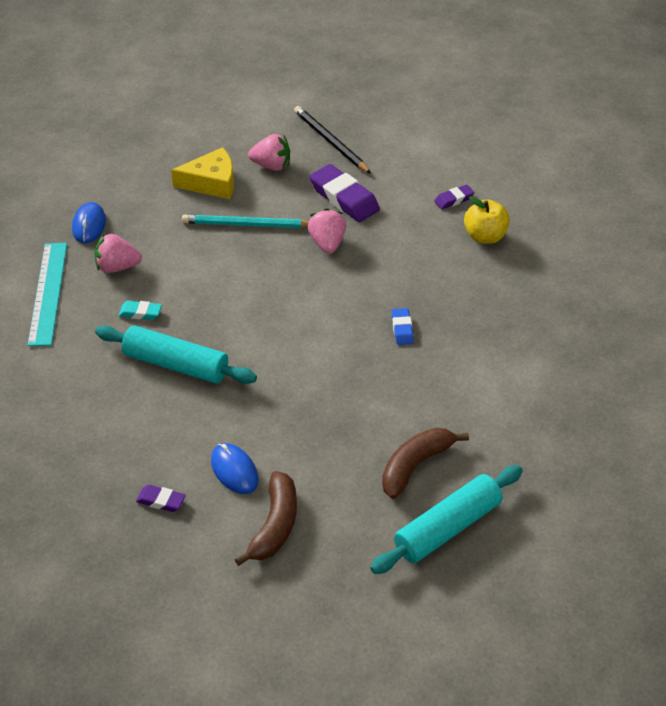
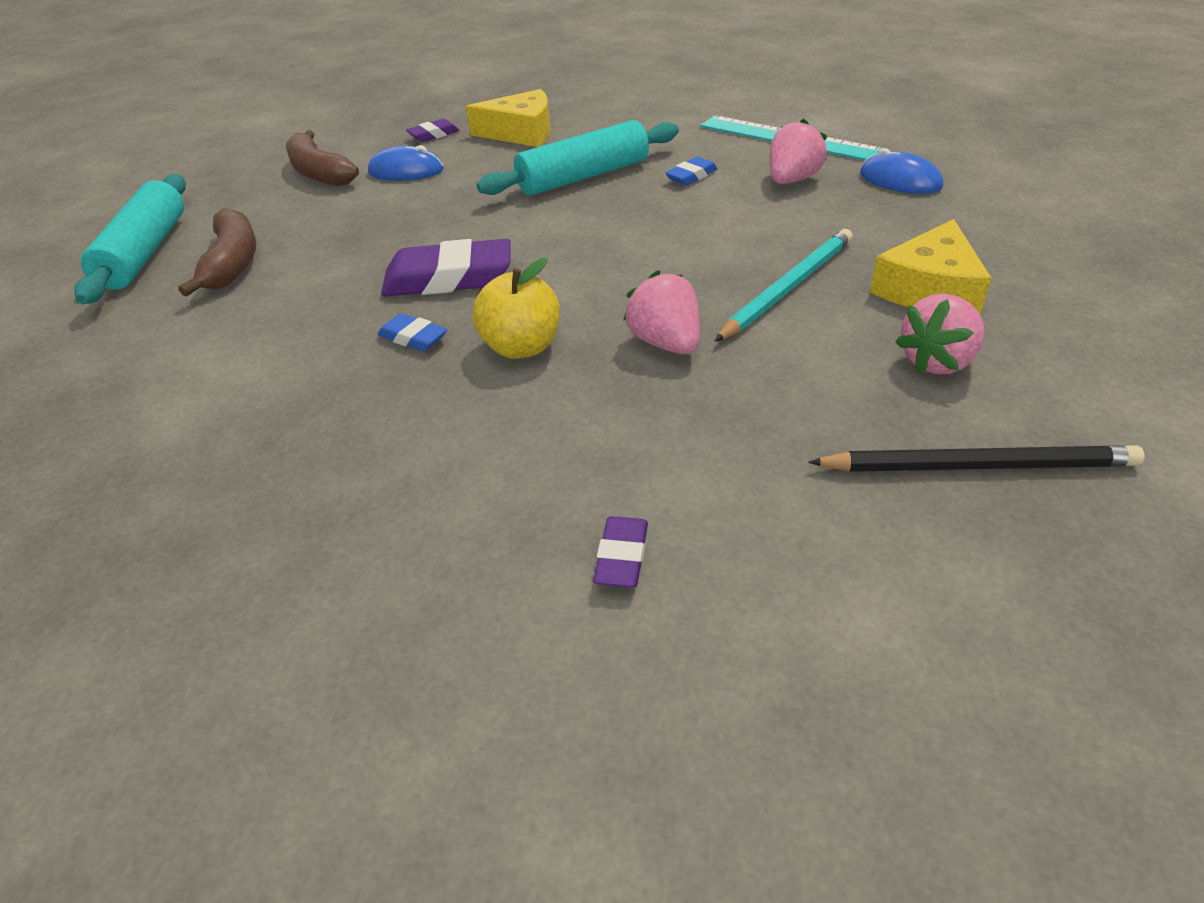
camera: 130 degrees right, 5 degrees down
turquoise eraser [119,301,162,320] -> blue eraser [666,157,718,185]
pink strawberry [308,208,347,254] -> pink strawberry turned 150 degrees counterclockwise [623,270,700,354]
purple eraser [310,164,380,222] -> purple eraser moved to [381,239,511,297]
yellow apple [464,196,510,244] -> yellow apple moved to [472,257,560,359]
none -> yellow cheese [466,89,551,147]

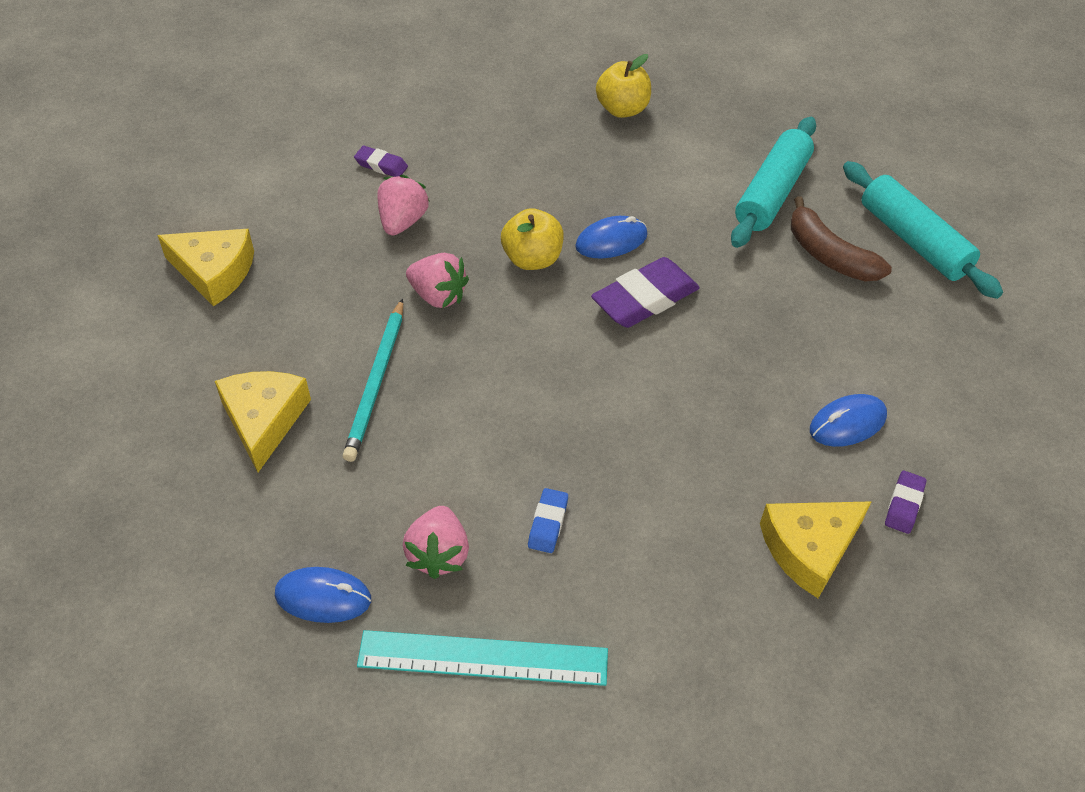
camera: 145 degrees right, 10 degrees up
brown banana [286,130,359,186] -> none
blue eraser [378,313,447,351] -> blue mouse [575,216,648,258]
turquoise rolling pin [477,120,679,195] -> turquoise rolling pin moved to [731,117,816,248]
purple eraser [593,516,648,588] -> purple eraser turned 45 degrees counterclockwise [354,146,408,177]
black pencil [808,445,1145,472] -> yellow cheese [157,229,254,306]
pink strawberry [895,293,984,374] -> pink strawberry moved to [377,174,429,236]
none -> yellow apple [596,54,651,118]

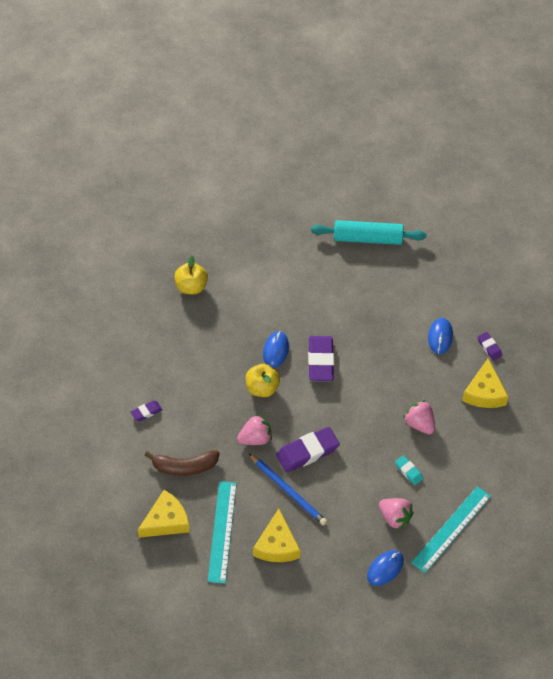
camera: 55 degrees left, 5 degrees up
yellow cheese [215,371,311,472] -> yellow cheese turned 120 degrees counterclockwise [253,508,300,562]
turquoise pencil [343,298,403,462] -> blue pencil [249,454,327,525]
pink strawberry [377,174,429,236] -> pink strawberry moved to [403,400,435,434]
blue eraser [528,488,568,553] -> turquoise eraser [395,455,423,485]
turquoise rolling pin [731,117,816,248] -> none
brown banana [791,196,892,281] -> brown banana moved to [145,450,220,476]
none -> turquoise ruler [208,481,237,583]
none -> purple eraser [276,427,340,472]

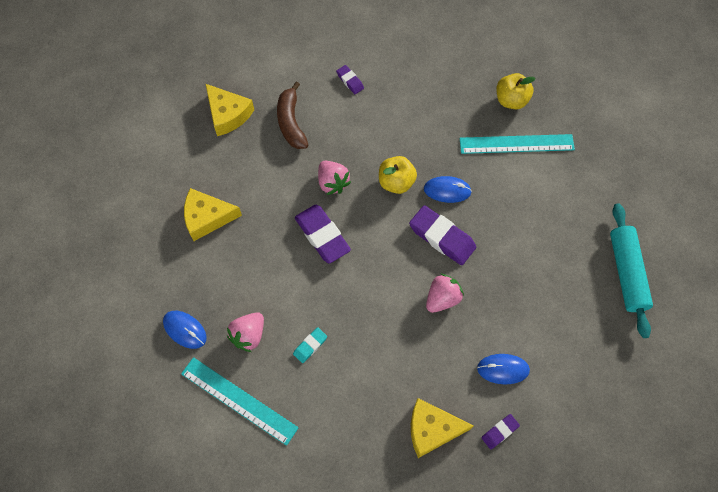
camera: 85 degrees right, 10 degrees up
turquoise ruler [208,481,237,583] -> turquoise ruler moved to [460,134,575,154]
blue pencil [249,454,327,525] -> none
purple eraser [308,336,334,381] -> purple eraser turned 45 degrees clockwise [409,205,476,265]
pink strawberry [403,400,435,434] -> pink strawberry moved to [426,274,464,313]

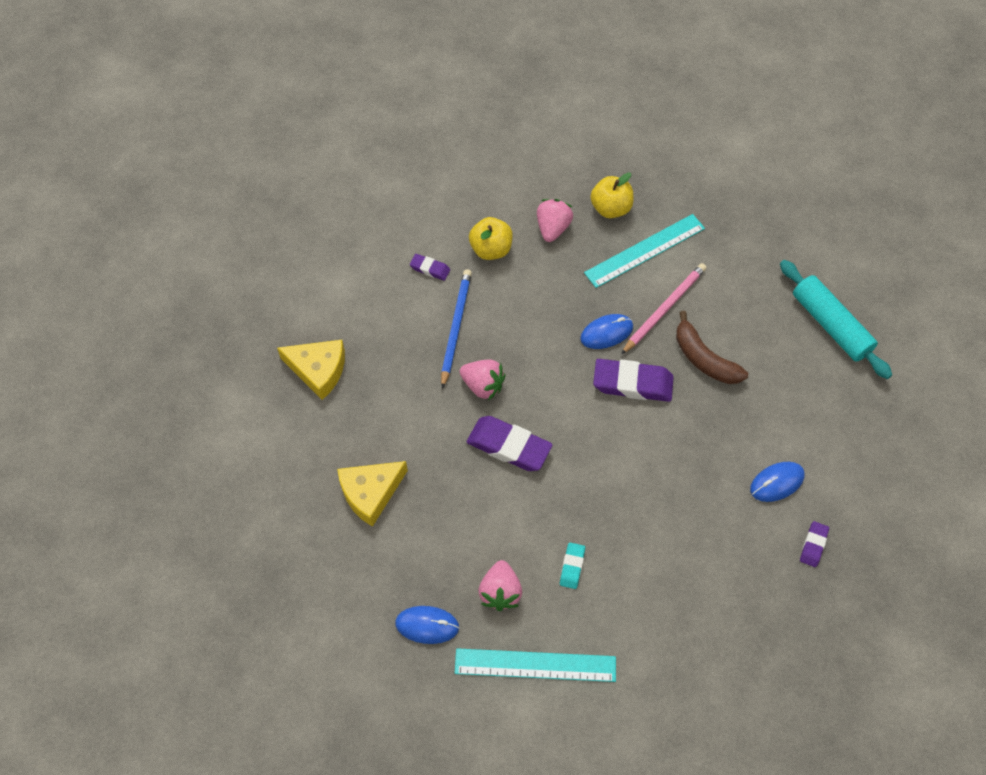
camera: 30 degrees left, 5 degrees down
brown banana [277,82,308,149] -> brown banana moved to [676,311,748,384]
yellow apple [379,156,417,194] -> yellow apple moved to [469,217,513,260]
yellow cheese [411,398,473,458] -> none
pink strawberry [426,274,464,313] -> pink strawberry moved to [537,199,573,242]
none -> blue pencil [441,269,472,389]
none -> pink pencil [621,263,707,354]

